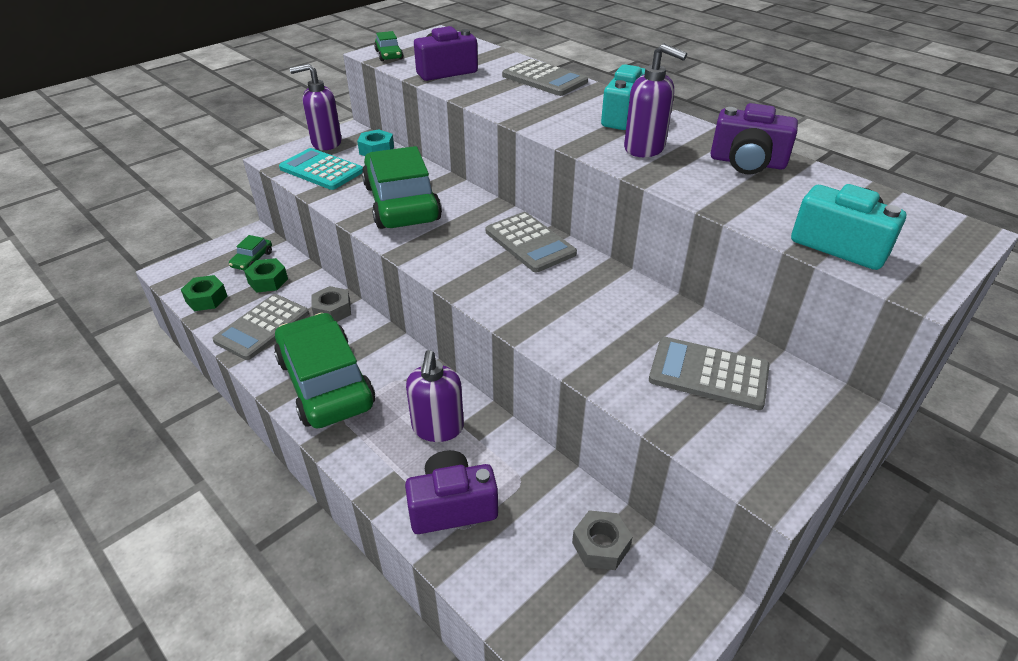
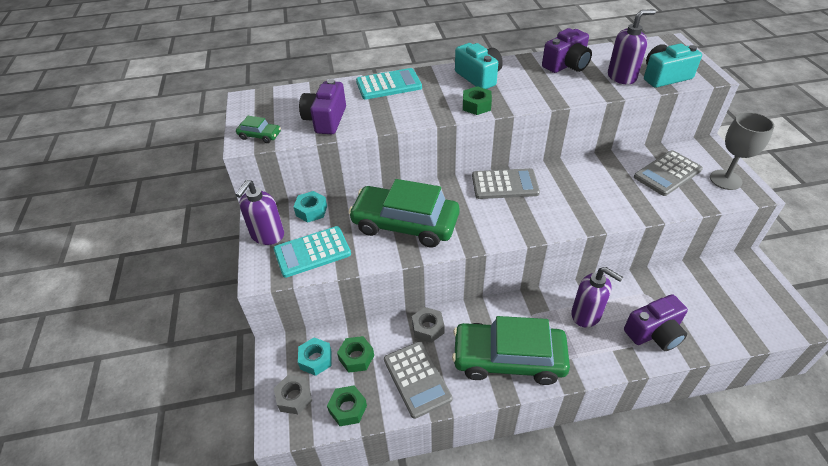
camera: 55 degrees left, 5 degrees up
green car [229,235,272,271] -> turquoise nut [298,337,332,376]
purple camera [405,450,498,534] -> purple camera turned 135 degrees counterclockwise [624,294,688,351]
grey calculator [502,59,588,96] -> turquoise calculator [356,68,422,100]
grey nut [572,510,633,570] -> grey nut moved to [274,375,312,414]
purple soap dispenser [624,43,687,157] -> purple soap dispenser moved to [608,9,656,85]
none -> green nut [463,86,492,115]
none -> grey goblet [710,112,774,190]

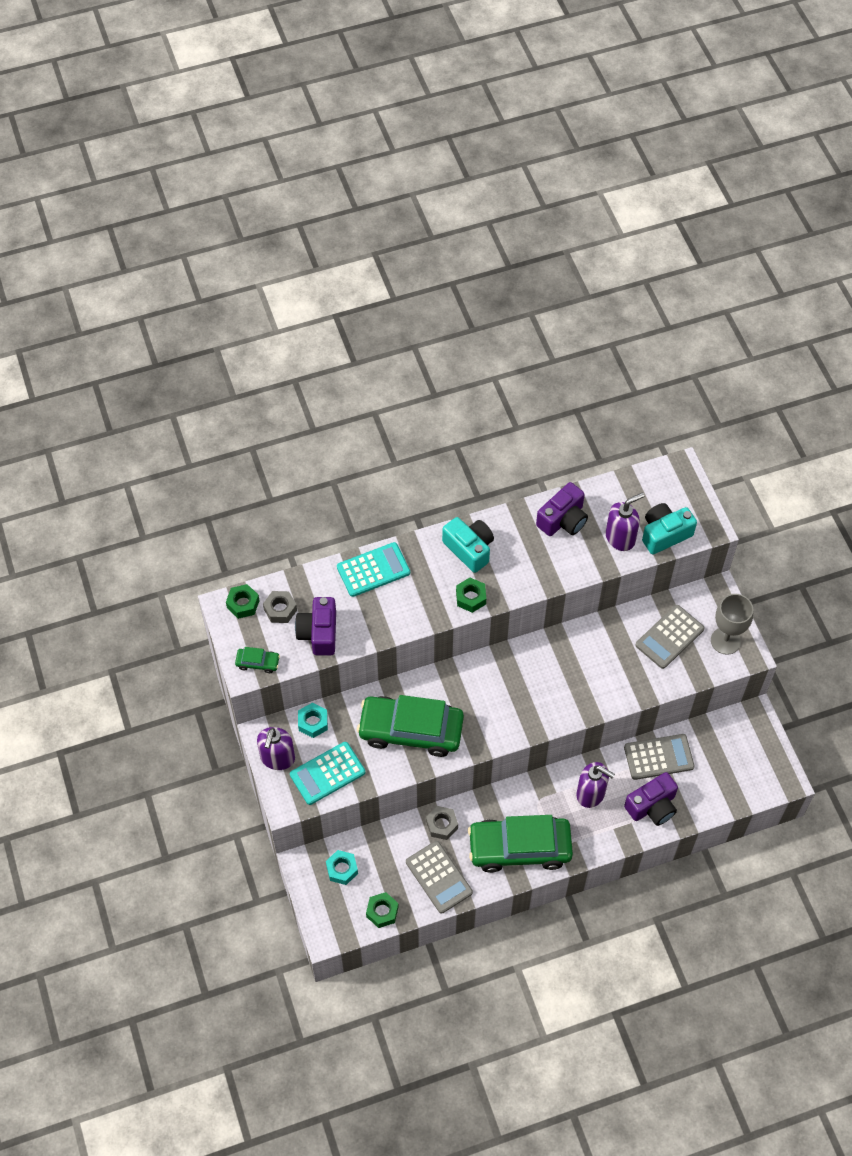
camera: 10 degrees left, 15 degrees up
grey nut [274,375,312,414] -> grey nut moved to [263,591,297,623]
green nut [337,336,374,373] -> green nut moved to [226,584,260,619]
grey calculator [472,168,540,199] -> grey calculator moved to [624,734,695,780]

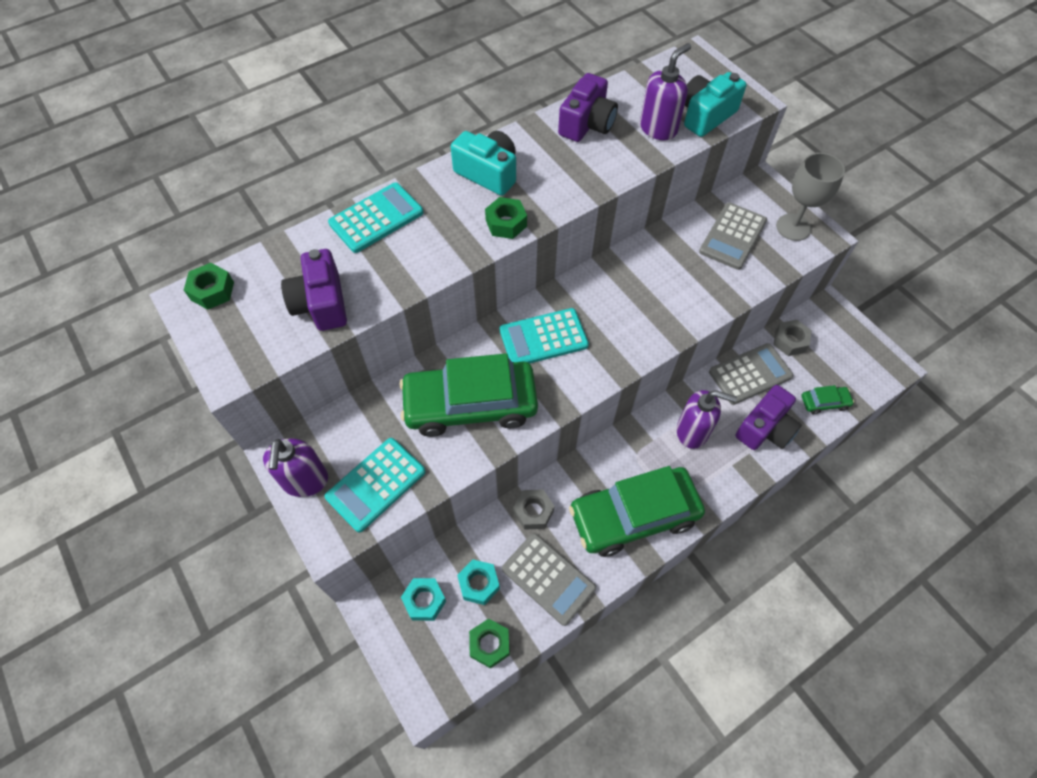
camera: 15 degrees left, 0 degrees up
green car [235,647,280,673] -> green car moved to [802,385,854,414]
grey nut [263,591,297,623] -> grey nut moved to [773,320,812,356]
turquoise nut [298,702,328,738] -> turquoise nut moved to [457,560,500,605]
none -> turquoise calculator [500,308,589,363]

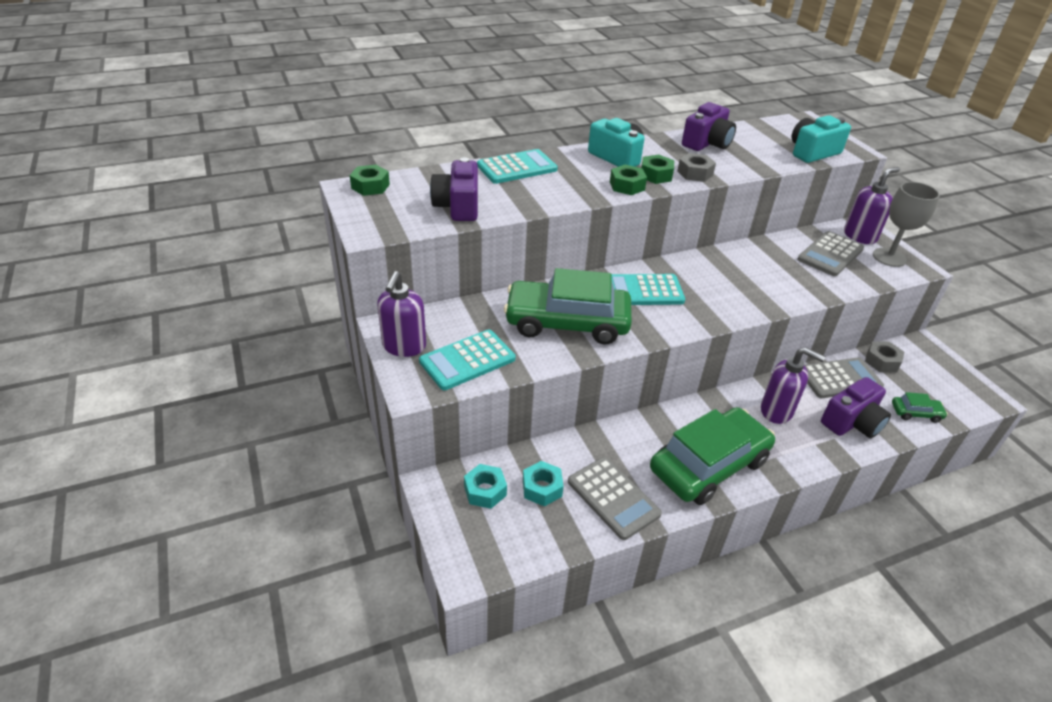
camera: 10 degrees right, 20 degrees down
green nut [469,618,510,668] -> green nut moved to [641,155,674,184]
grey nut [513,489,555,530] -> grey nut moved to [677,153,716,182]
green car [569,466,705,557] -> green car turned 150 degrees clockwise [650,407,775,505]
purple soap dispenser [640,43,691,140] -> purple soap dispenser moved to [844,167,900,244]

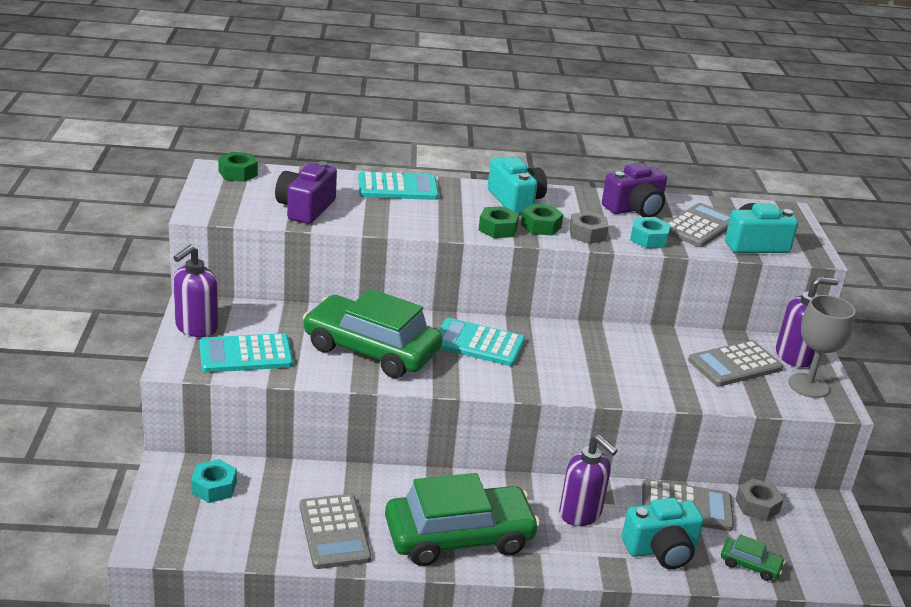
camera: 20 degrees right, 10 degrees down
turquoise nut [523,461,564,507] -> turquoise nut moved to [630,217,671,248]
purple camera [821,377,891,438] -> turquoise camera [622,498,704,569]
none -> grey calculator [666,203,731,247]

